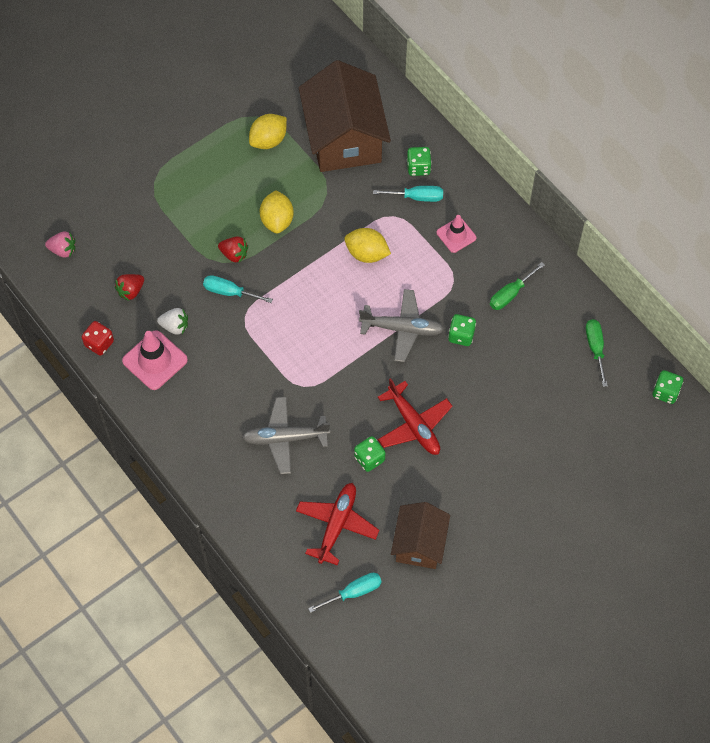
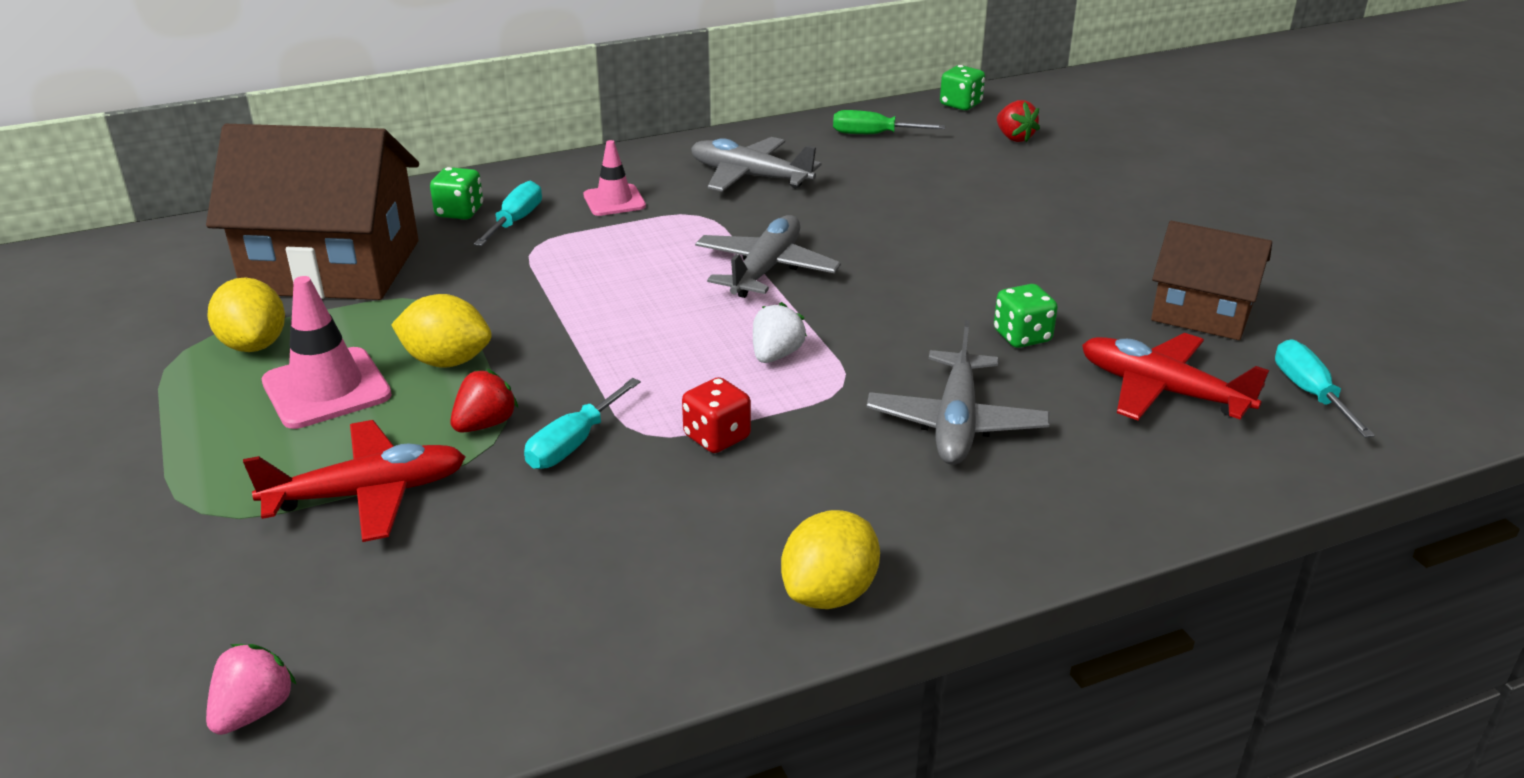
camera: 75 degrees left, 30 degrees down
red dice [82,321,114,356] -> red dice moved to [682,377,751,453]
red strawberry [115,274,144,301] -> red strawberry moved to [997,100,1040,142]
pink traffic cone [122,330,188,390] -> pink traffic cone moved to [262,276,392,429]
white strawberry [157,308,188,335] -> white strawberry moved to [753,302,807,363]
yellow lemon [344,228,391,263] -> yellow lemon moved to [781,510,880,609]
red plane [378,378,453,455] -> red plane moved to [243,420,465,542]
green dice [448,314,476,346] -> none
green screwdriver [490,262,545,310] -> grey plane [691,137,821,192]

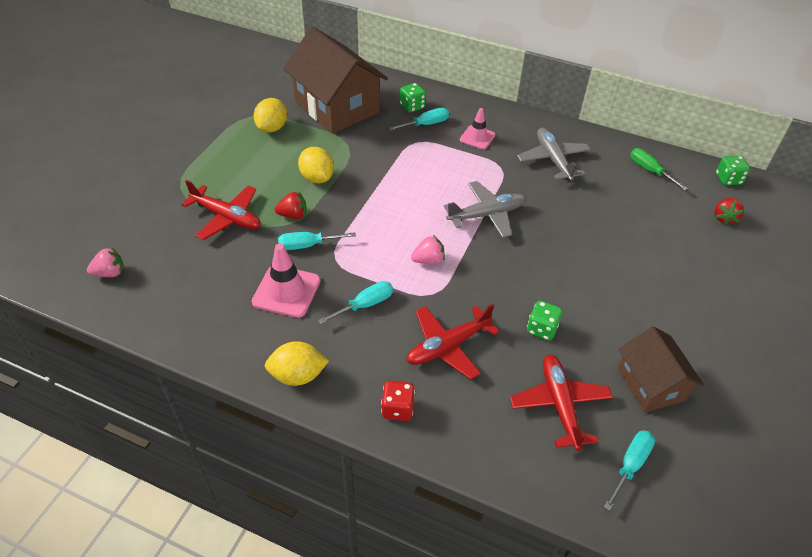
camera: 45 degrees right, 15 degrees up
pink traffic cone [262,276,392,429] -> pink traffic cone moved to [252,244,320,318]
red dice [682,377,751,453] -> red dice moved to [381,381,415,421]
white strawberry [753,302,807,363] -> pink strawberry [411,235,445,264]
grey plane [866,320,1050,465] -> red plane [407,304,500,380]
none -> turquoise screwdriver [318,281,393,324]

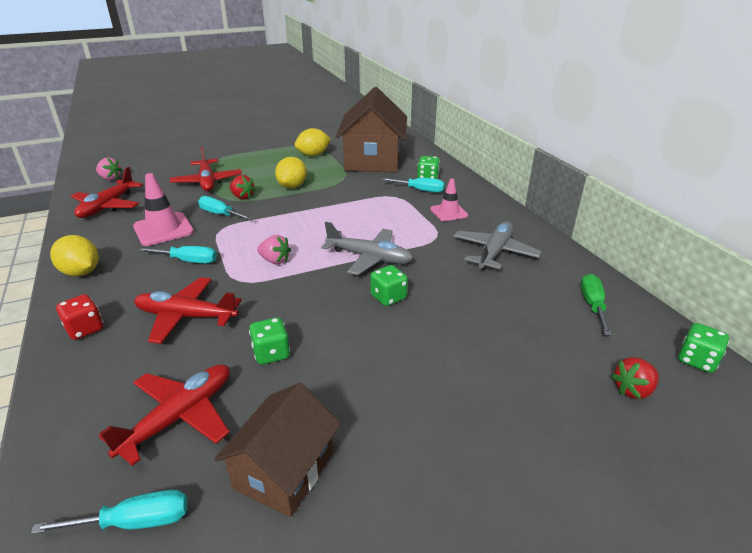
camera: 45 degrees right, 15 degrees down
none -> red plane [71,167,143,218]
none -> green dice [370,265,408,306]

